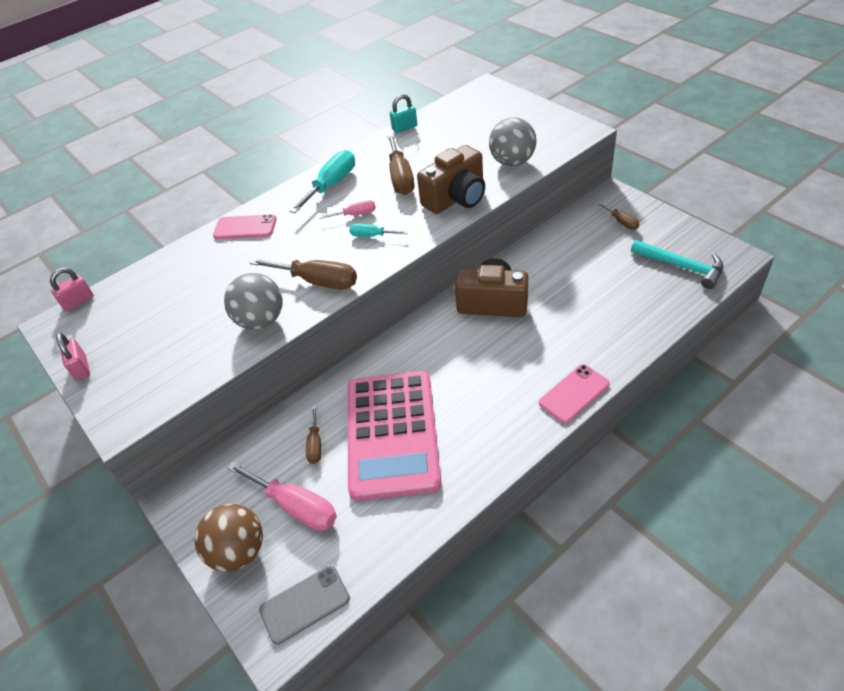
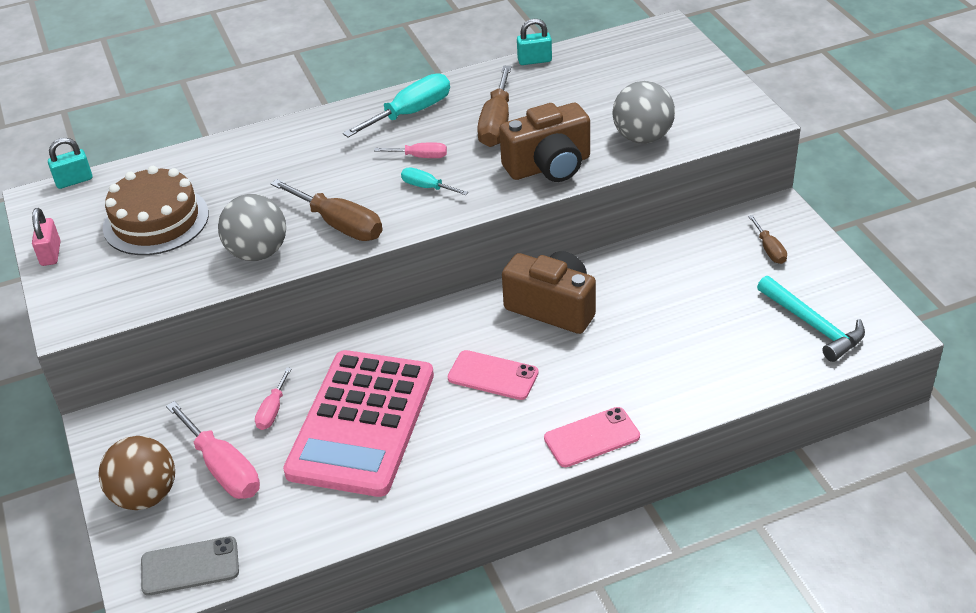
camera: 15 degrees right, 5 degrees down
pink padlock [50,268,94,312] -> turquoise padlock [48,138,92,189]
pink phone [213,214,277,239] -> pink phone moved to [448,350,538,400]
brown screwdriver [306,406,321,464] -> pink screwdriver [255,368,292,430]
none -> brown cake [103,166,209,255]

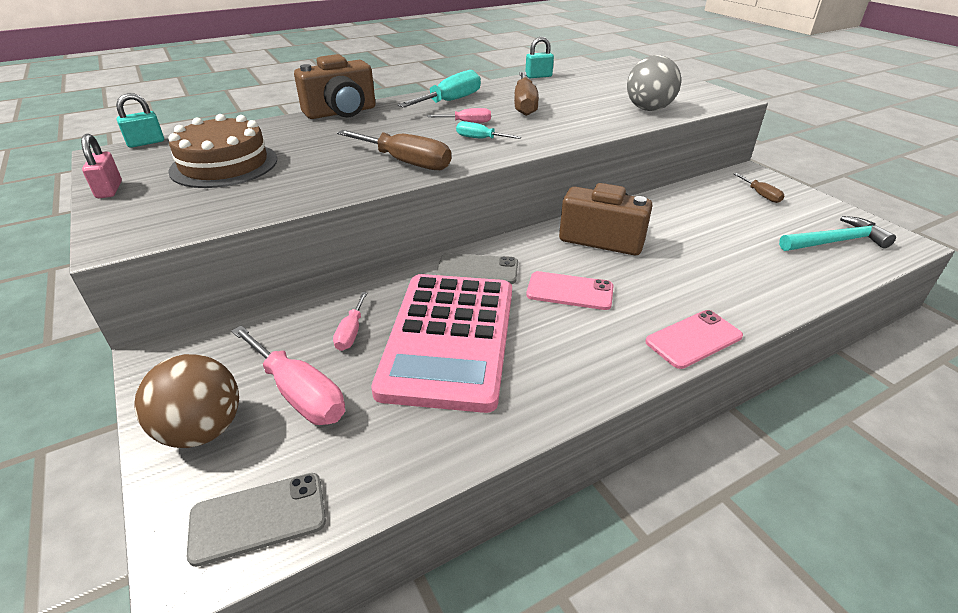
camera: 10 degrees left, 5 degrees down
grey ball [218,194,286,261] -> none
brown camera [499,103,590,182] -> brown camera moved to [294,54,376,119]
turquoise hammer [757,276,865,362] -> turquoise hammer turned 60 degrees counterclockwise [779,216,896,251]
none -> grey phone [436,253,518,284]

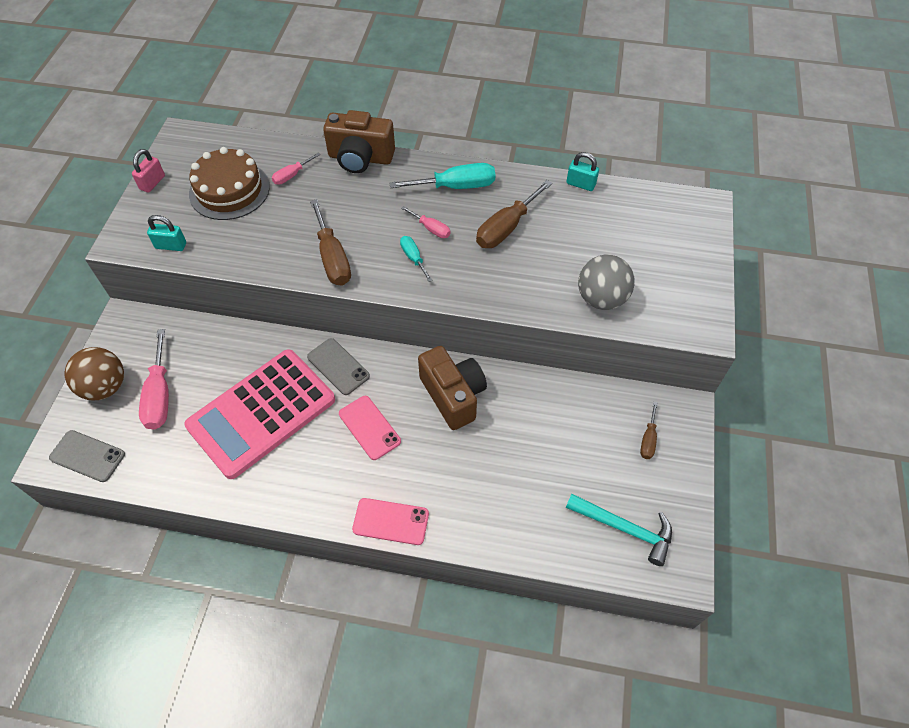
camera: 40 degrees right, 20 degrees up
turquoise padlock [116,93,164,148] -> turquoise padlock moved to [147,215,186,251]
pink screwdriver [333,292,368,351] -> pink screwdriver moved to [272,153,320,185]

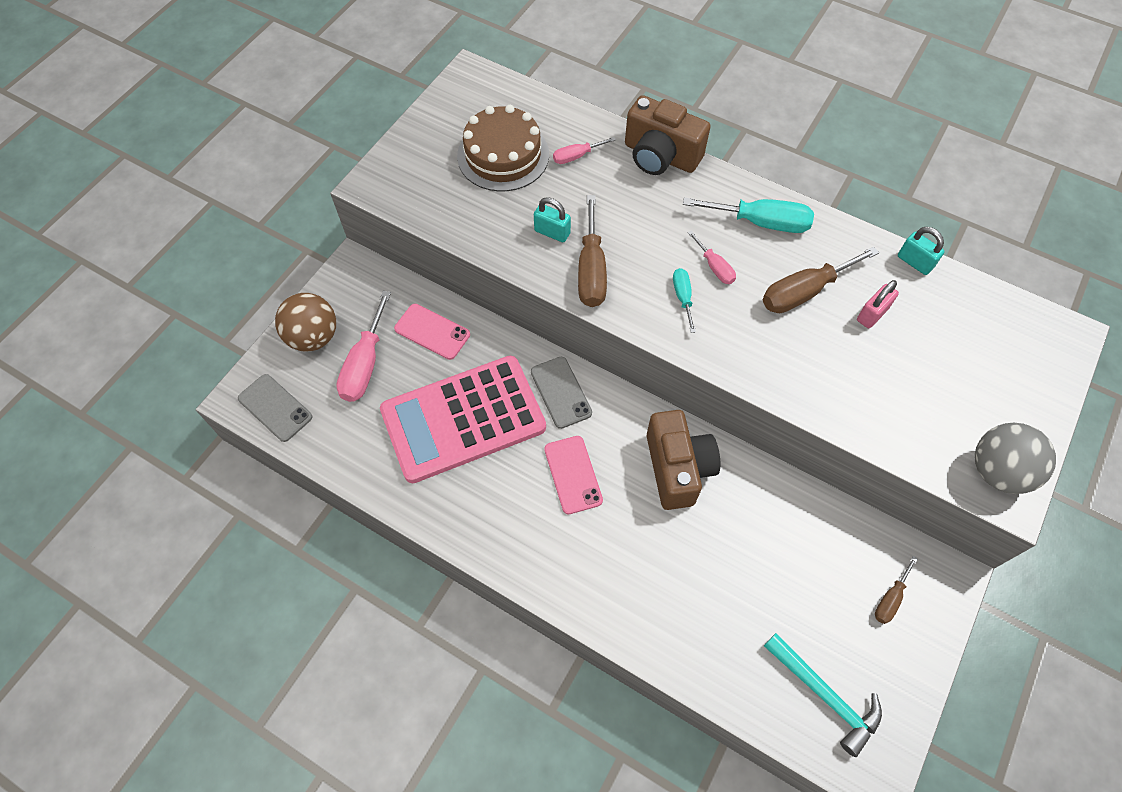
camera: 20 degrees right, 5 degrees up
pink padlock [132,149,165,193] -> pink padlock moved to [857,280,899,328]
turquoise padlock [147,215,186,251] -> turquoise padlock moved to [534,197,571,242]
pink phone [352,498,429,545] -> pink phone moved to [394,304,470,360]
grey ball [578,255,635,310] -> grey ball moved to [975,423,1056,494]

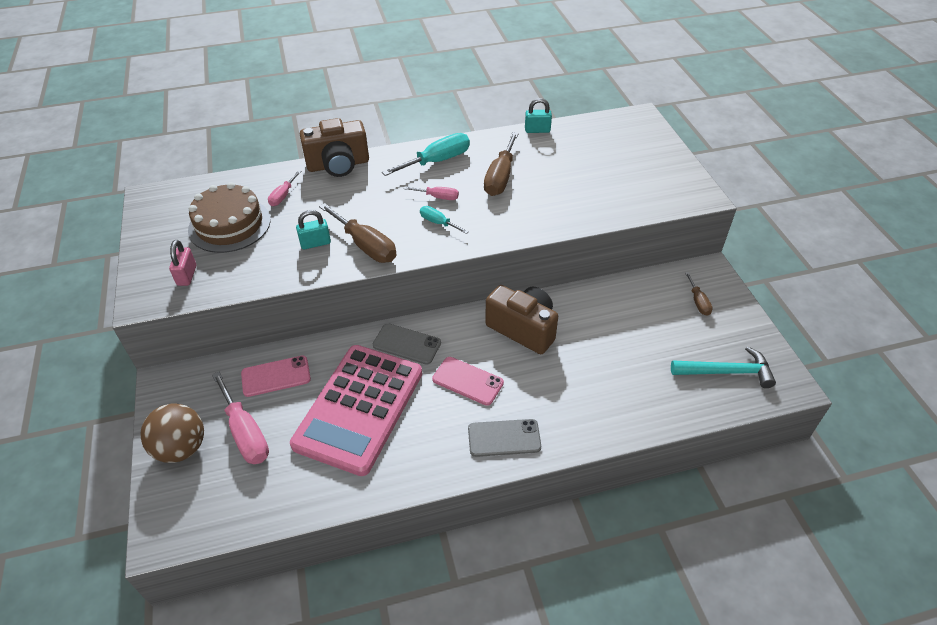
camera: 45 degrees left, 15 degrees down
grey phone [238,374,312,442] -> grey phone moved to [468,419,541,457]
pink padlock [857,280,899,328] -> pink padlock moved to [169,240,196,286]
grey ball [975,423,1056,494] -> none

